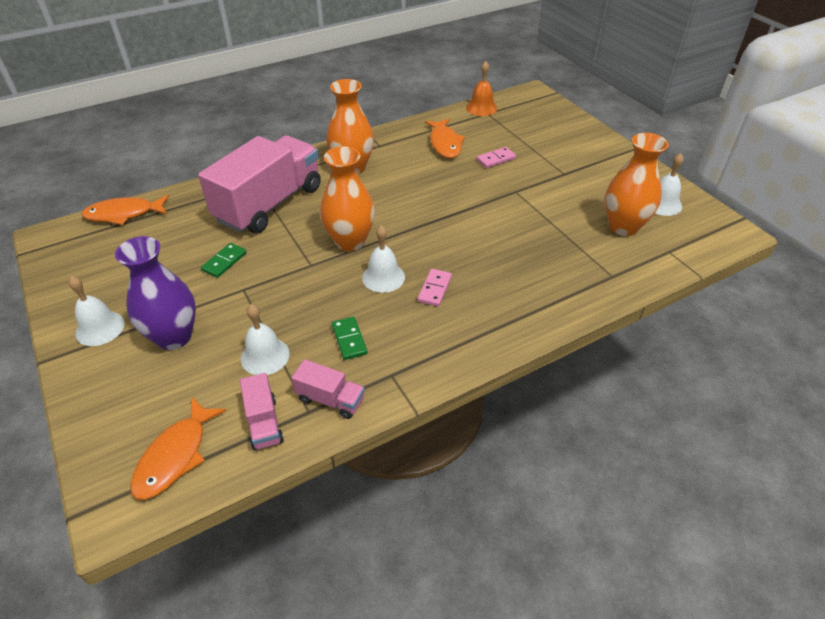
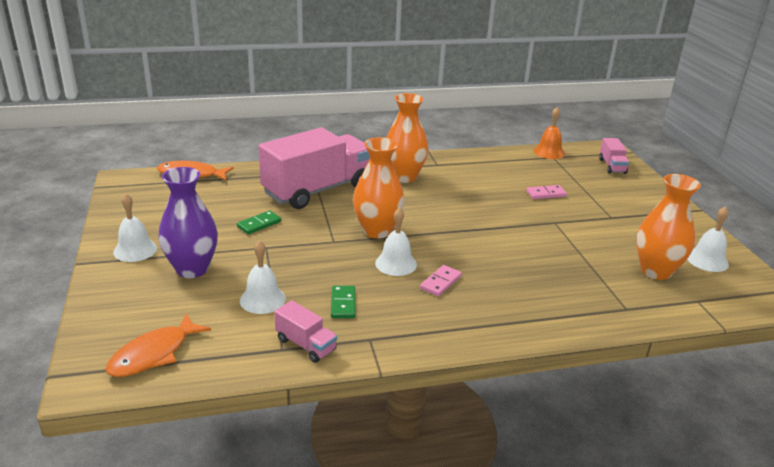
camera: 15 degrees right, 15 degrees down
pink truck [240,373,284,451] -> pink truck moved to [599,138,629,174]
orange fish [425,119,465,158] -> none

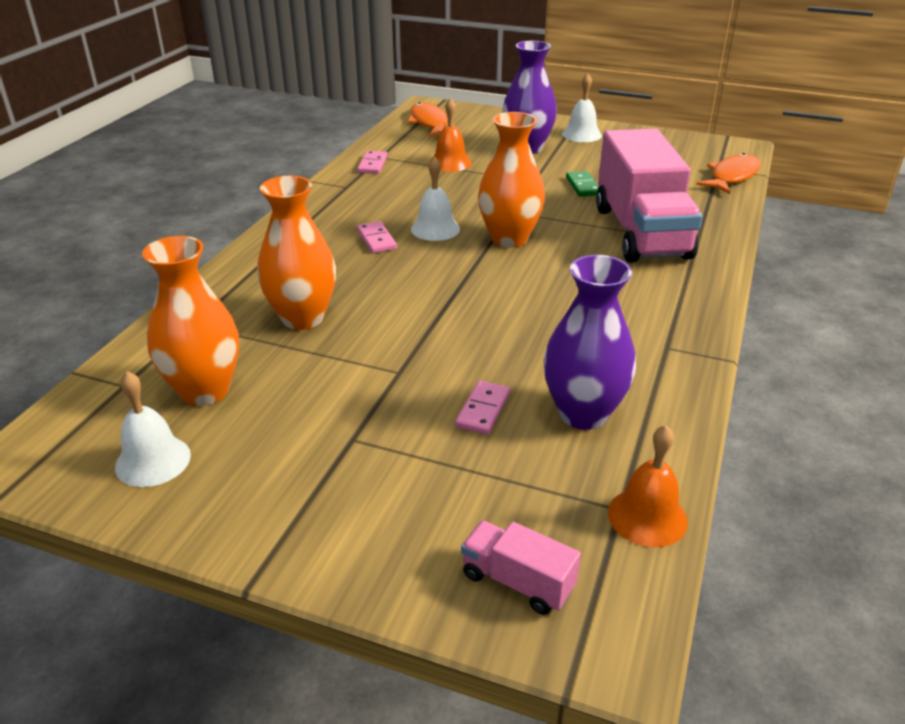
camera: 125 degrees right, 5 degrees up
white bell [240,240,286,314] -> orange bell [430,98,472,172]
pink truck [274,300,337,363] -> pink domino [357,151,388,174]
green domino [331,286,355,318] -> none
orange vase [386,93,429,183] -> orange vase moved to [257,176,336,330]
none -> purple vase [543,255,636,430]

